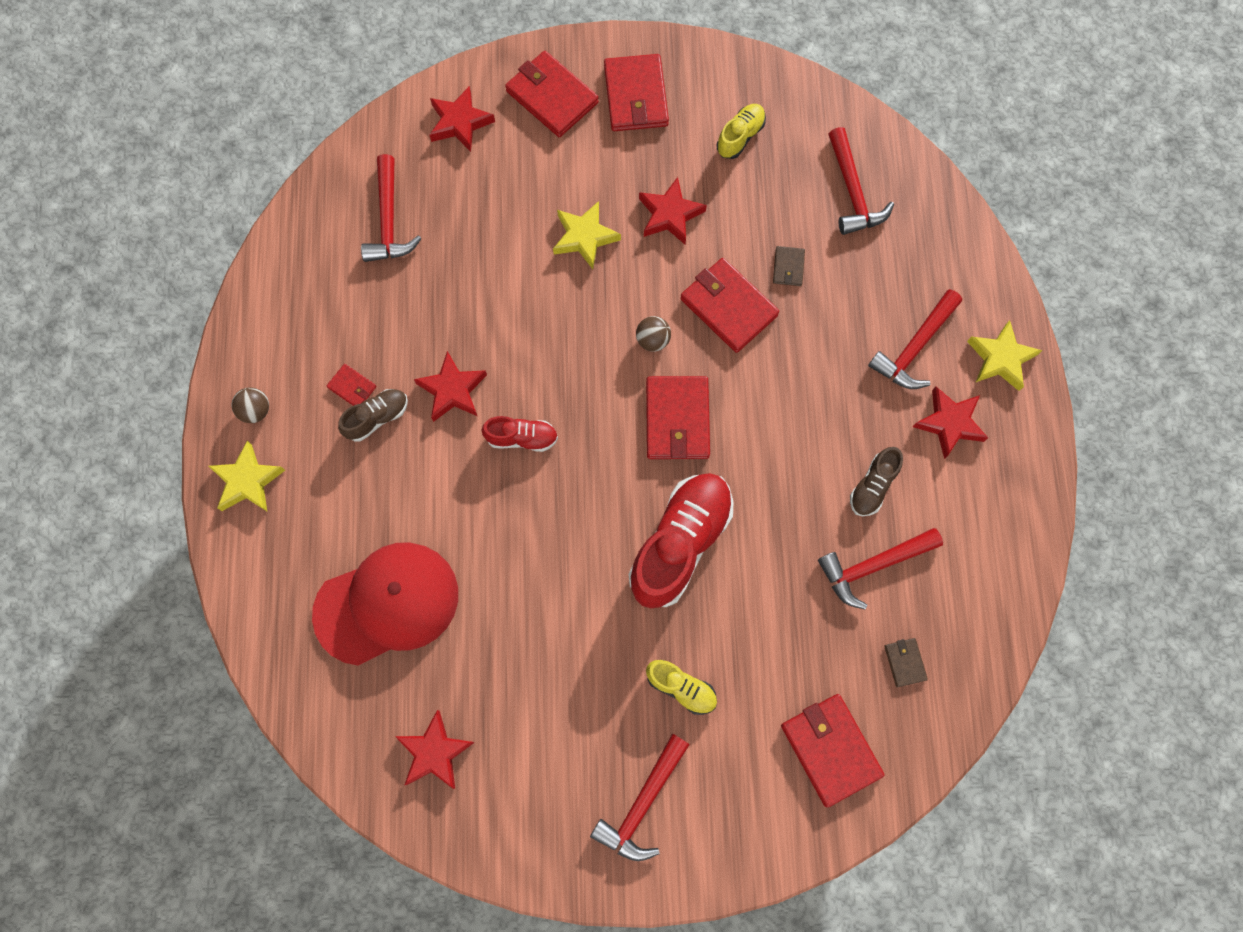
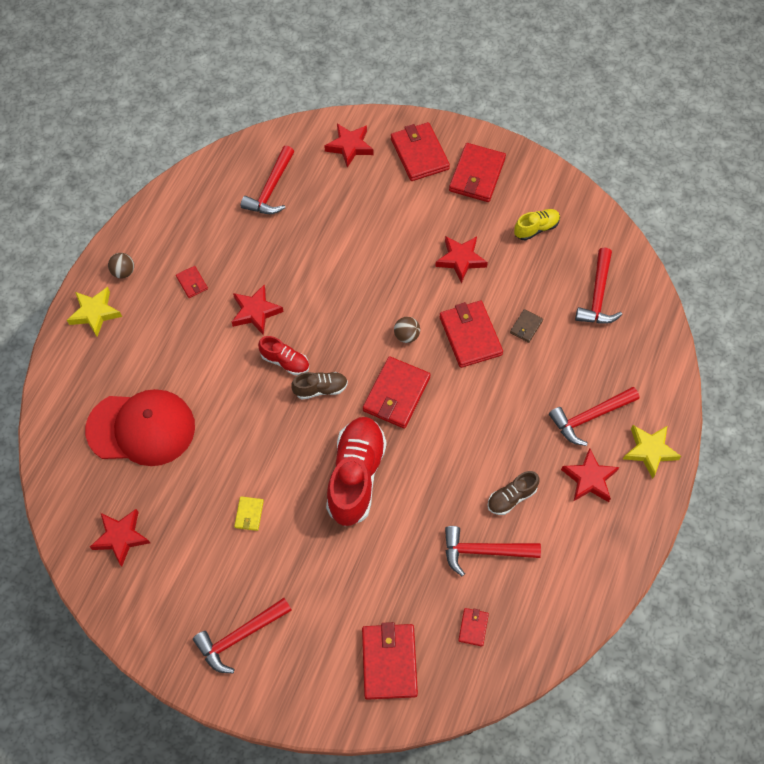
camera: 25 degrees right, 10 degrees down
brown shoe [338,389,408,441] -> brown shoe moved to [291,372,348,399]
yellow star [553,201,621,269] -> none
red shoe [629,473,733,608] -> red shoe turned 45 degrees counterclockwise [326,417,387,526]
yellow shoe [646,660,717,715] -> none
brown wallet [884,638,928,687] -> red wallet [458,608,489,647]
none -> yellow wallet [234,496,264,531]

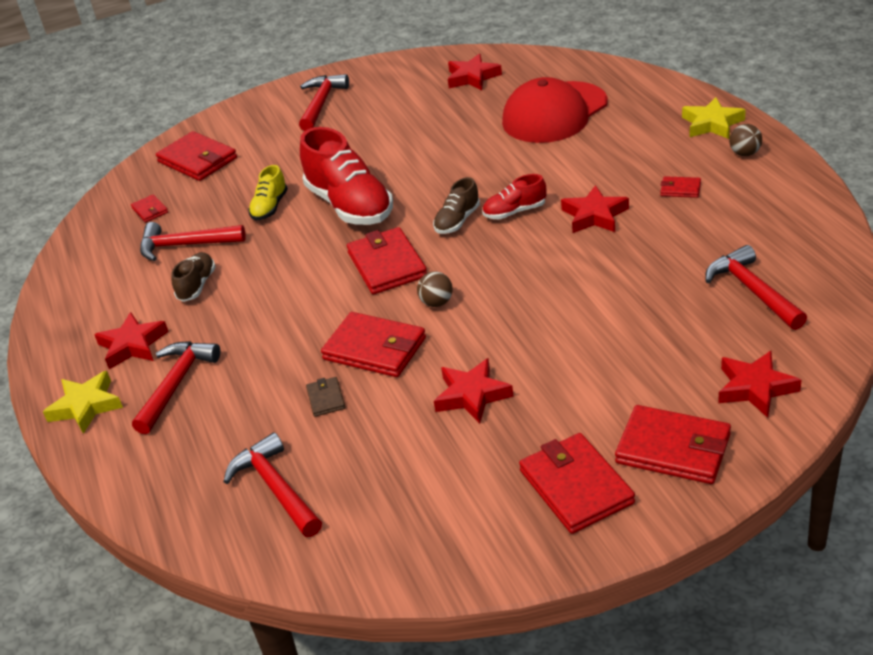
camera: 140 degrees right, 25 degrees down
yellow wallet [234,496,264,531] -> none
red hammer [445,526,541,576] -> red hammer turned 135 degrees counterclockwise [140,222,246,261]
yellow shoe [514,209,560,241] -> yellow shoe moved to [248,165,288,220]

